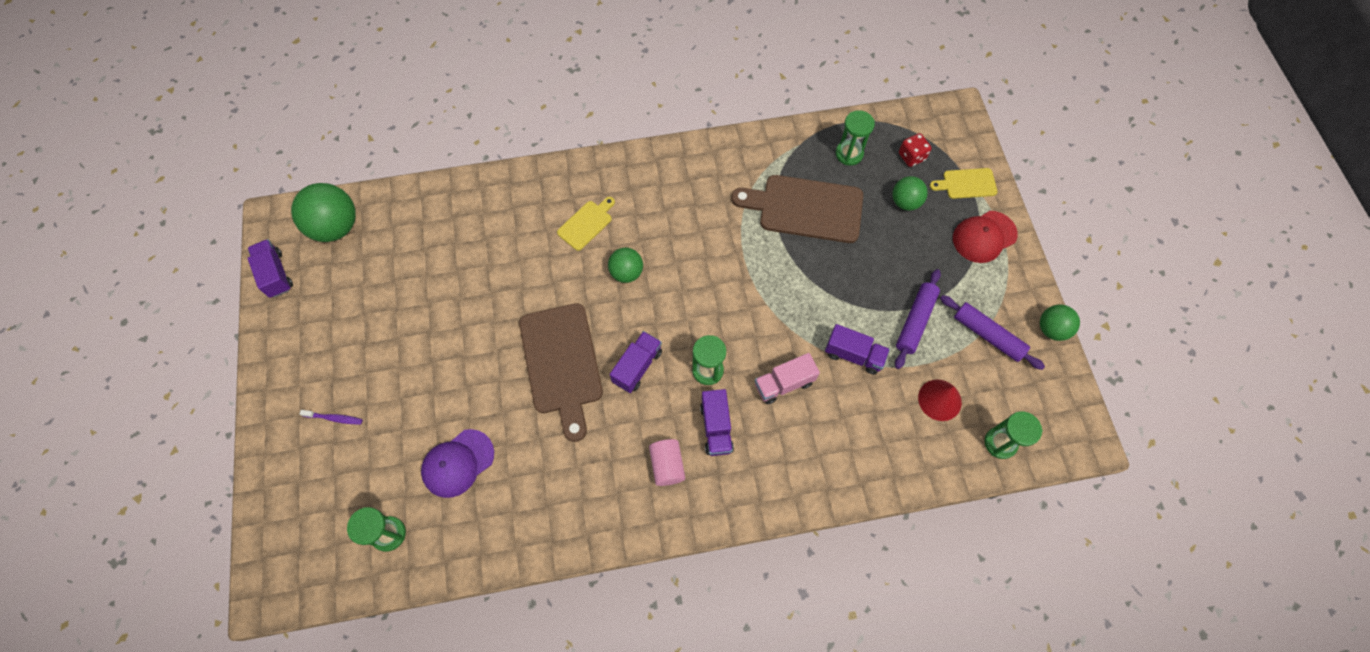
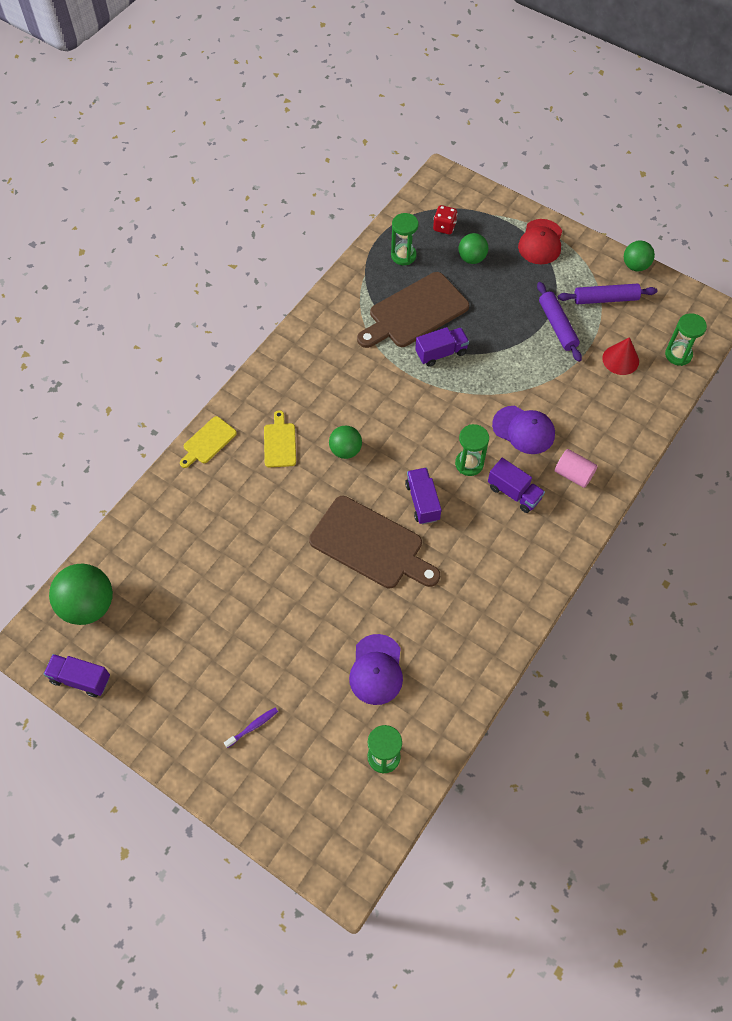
camera: 45 degrees left, 5 degrees down
pink cylinder [649,439,685,486] -> pink cylinder moved to [555,449,598,488]
pink truck [755,353,820,404] -> purple cap [492,406,555,454]
purple truck [825,324,890,375] -> purple truck moved to [415,327,469,367]
yellow cutting board [930,168,998,199] -> yellow cutting board moved to [180,416,237,468]

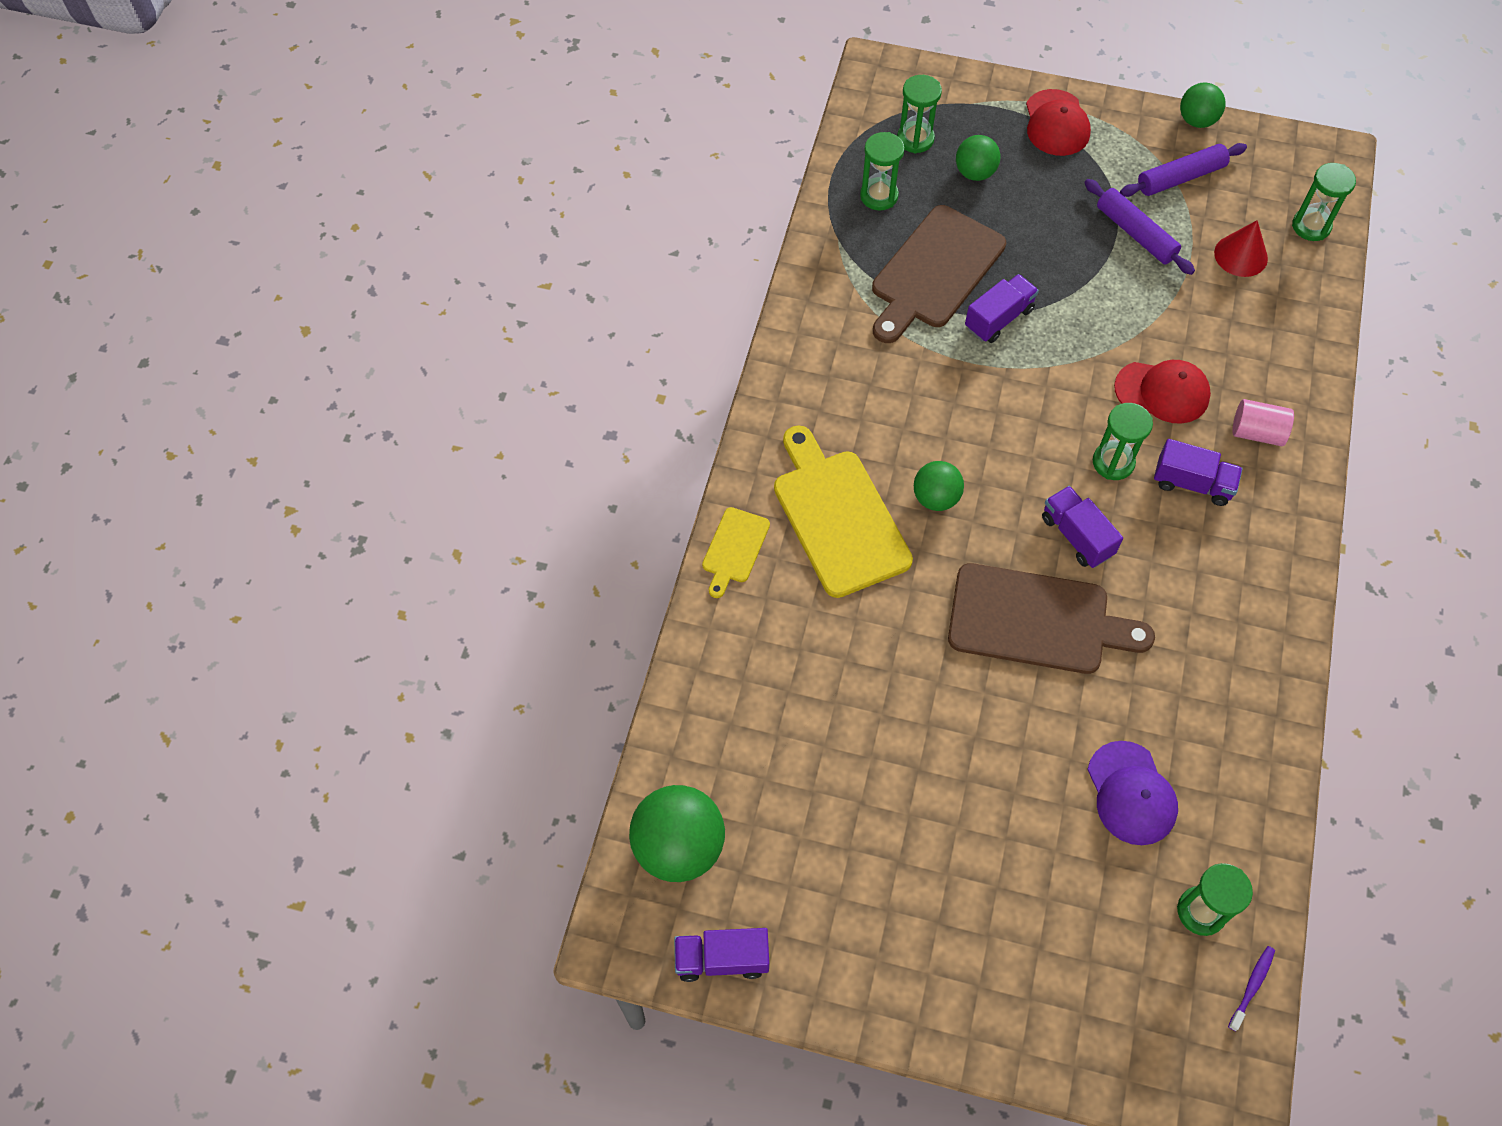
camera: 20 degrees left, 0 degrees up
purple toothbrush [224,708,278,748] -> purple toothbrush moved to [1228,946,1275,1031]
yellow cutting board [264,410,296,467] -> yellow cutting board [774,425,913,598], size x1.96
red dice [433,205,457,234] -> green hourglass [897,75,942,153]
purple cap [492,406,555,454] -> red cap [1114,360,1211,424]

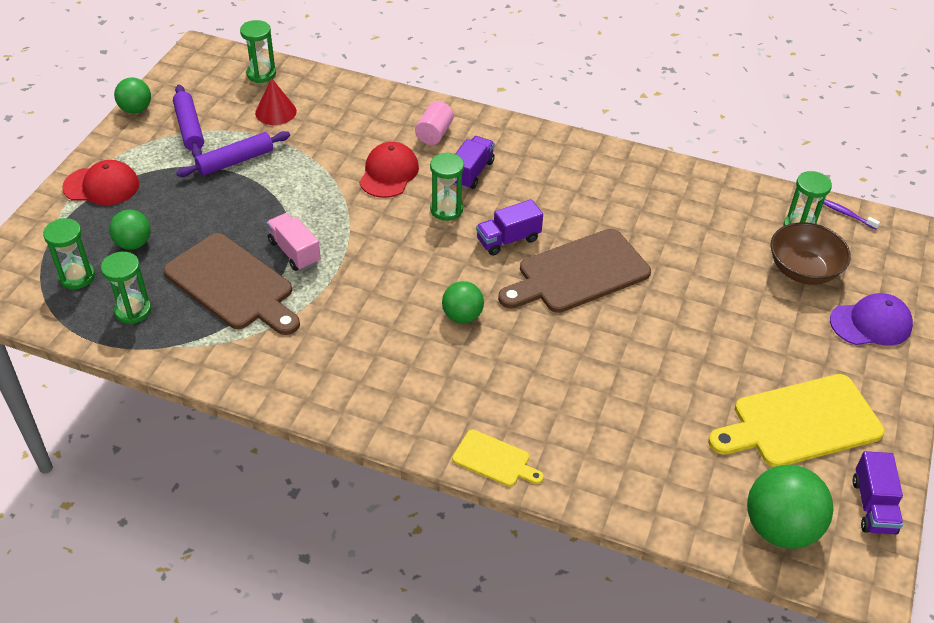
camera: 85 degrees left, 15 degrees down
yellow cutting board [774,425,913,598] -> yellow cutting board moved to [708,374,885,467]
brown cutting board [948,563,1155,674] -> brown cutting board turned 135 degrees counterclockwise [498,229,651,313]
purple truck [965,274,1039,343] -> pink truck [267,213,321,271]
purple cap [1087,741,1178,845] -> purple cap moved to [830,293,913,346]
none -> brown bowl [771,222,851,285]

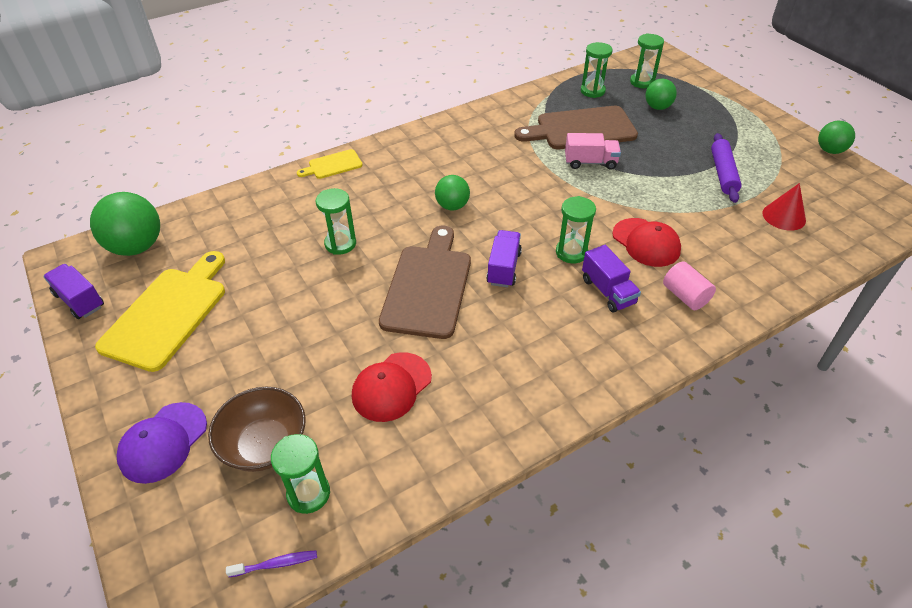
camera: 130 degrees right, 0 degrees up
red cap [62,160,139,205] -> red cap moved to [352,352,432,422]
purple rolling pin [173,84,204,157] -> none
green hourglass [240,20,276,83] -> green hourglass moved to [315,188,356,255]

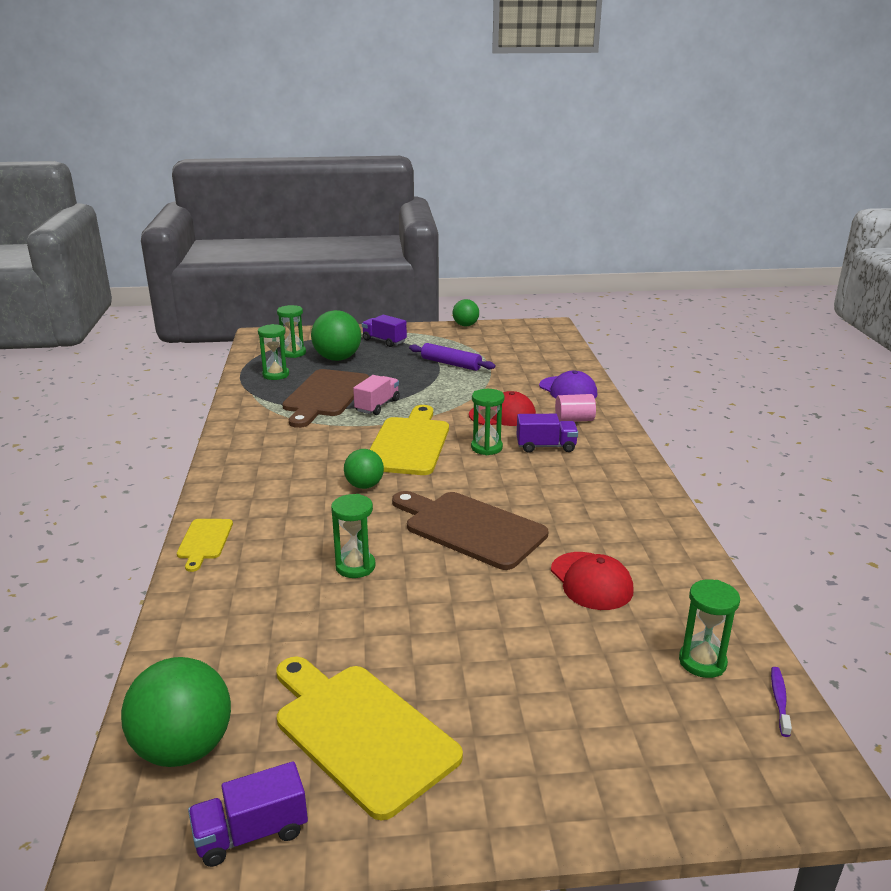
camera: 65 degrees left, 20 degrees down
purple cap [117,402,207,484] -> purple cap moved to [539,371,597,398]
brown bowl [208,387,306,472] -> none
purple truck [486,230,522,288] -> purple truck moved to [362,315,407,347]
green ball [645,79,677,110] -> green ball [311,310,361,361], size x1.68
red cone [762,183,806,231] -> none
none -> yellow cutting board [369,405,449,475]

